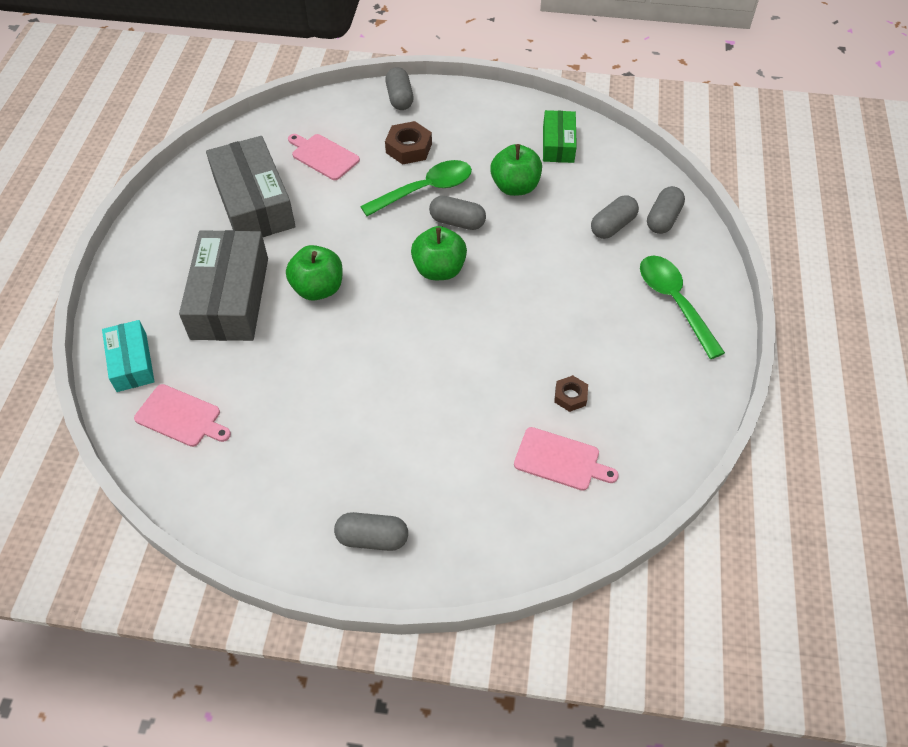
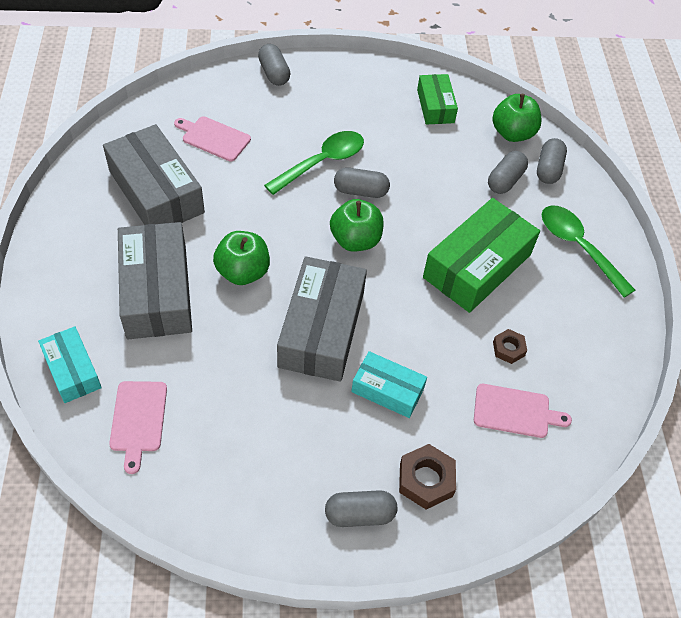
camera: 15 degrees left, 0 degrees up
pink cutting board [134,384,231,447] -> pink cutting board turned 75 degrees clockwise [109,381,167,474]
brown nut [385,121,432,165] -> brown nut moved to [399,444,456,509]
green apple [490,144,542,196] -> green apple moved to [492,94,542,142]
none -> grey box [277,256,367,382]
none -> turquoise box [351,351,427,418]
none -> green box [423,198,540,313]

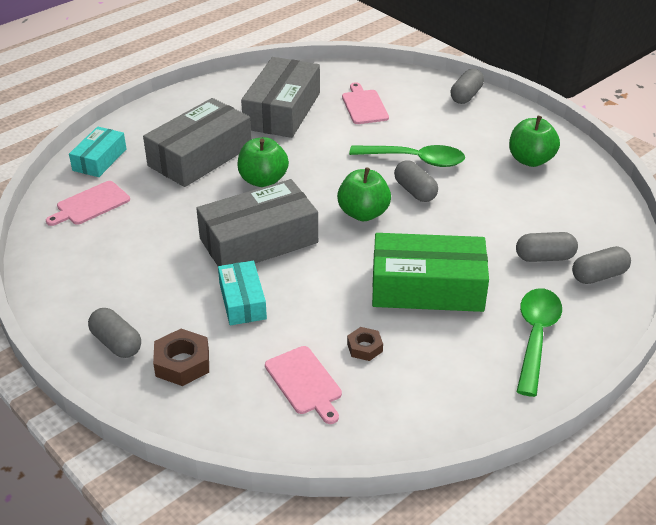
camera: 55 degrees right, 15 degrees down
green box [417,74,458,124] -> none
green apple [492,94,542,142] -> green apple moved to [509,116,560,167]

